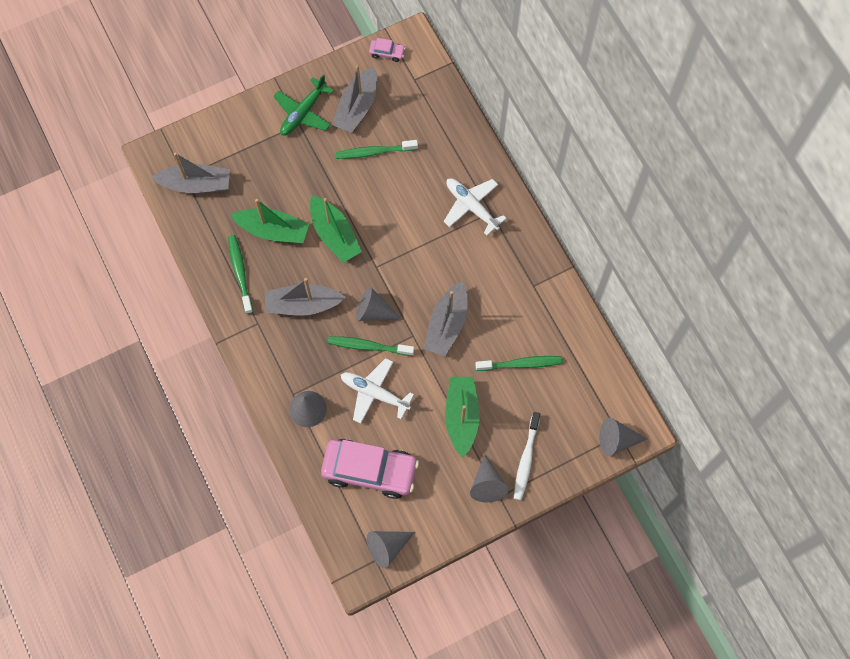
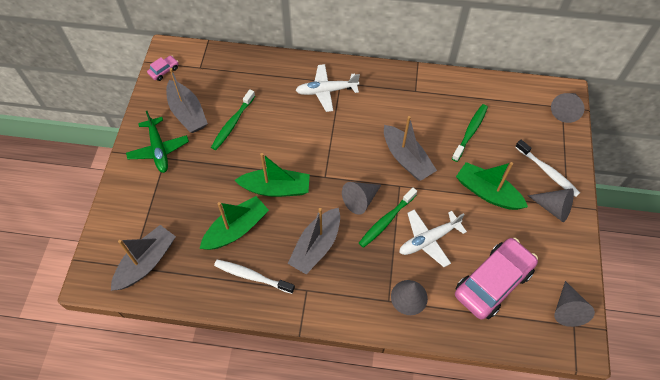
camera: 55 degrees left, 10 degrees down
green toothbrush [228,235,253,314] -> white toothbrush [214,259,295,294]

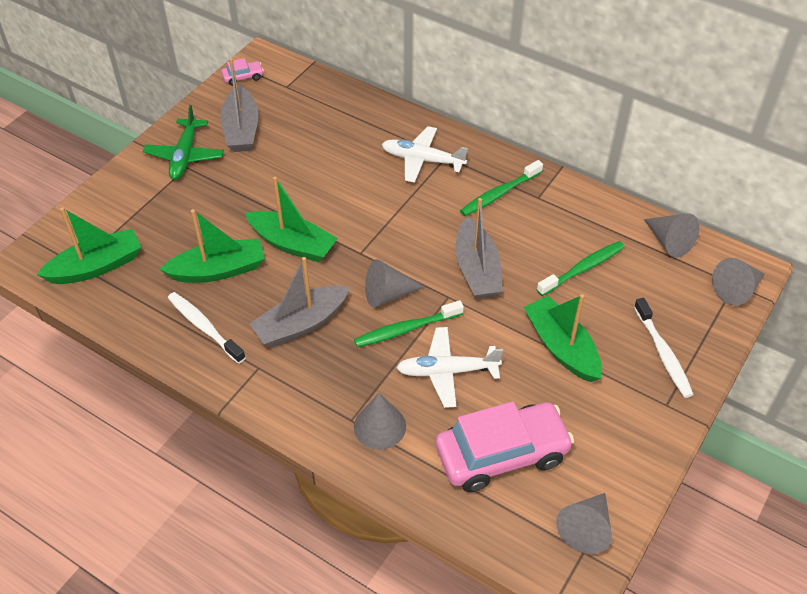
camera: 25 degrees right, 10 degrees down
grey boat [111,225,176,291] -> green boat [37,207,141,284]
green toothbrush [211,89,255,150] -> green toothbrush moved to [460,160,543,216]
grey cone [528,188,574,222] -> grey cone moved to [644,213,699,258]

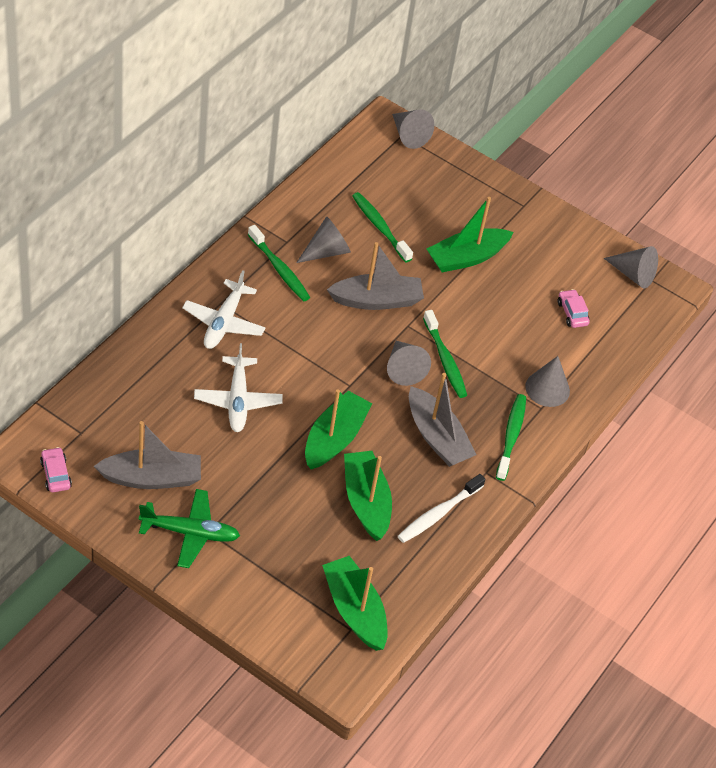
camera: 95 degrees left, 0 degrees up
white plane [396,327,503,408] -> white plane moved to [194,343,283,432]
pink car [435,401,574,492] -> pink car [558,289,590,328], size x0.42
white toothbrush [634,298,694,398] -> none
grey cone [644,213,699,258] -> grey cone moved to [296,216,351,263]
none -> green toothbrush [496,394,526,481]

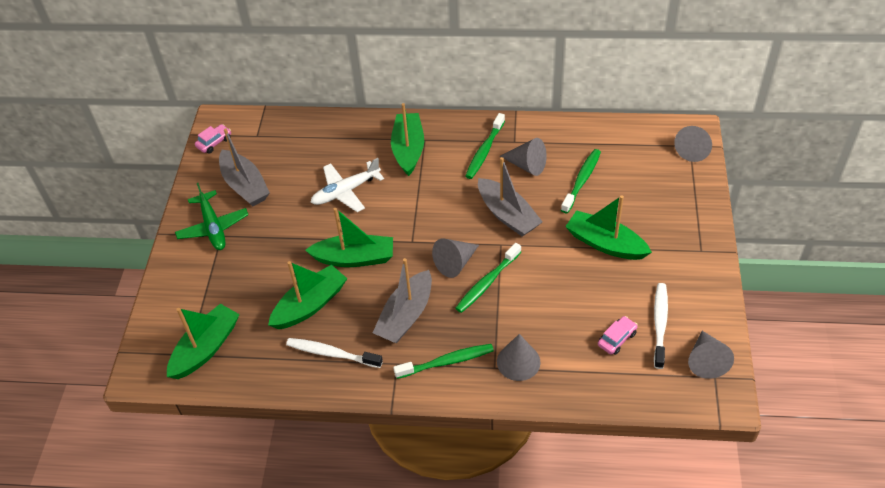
camera: 70 degrees right, 0 degrees up
white plane [182,270,266,349] -> green boat [391,103,424,176]
none -> white toothbrush [654,283,668,369]

